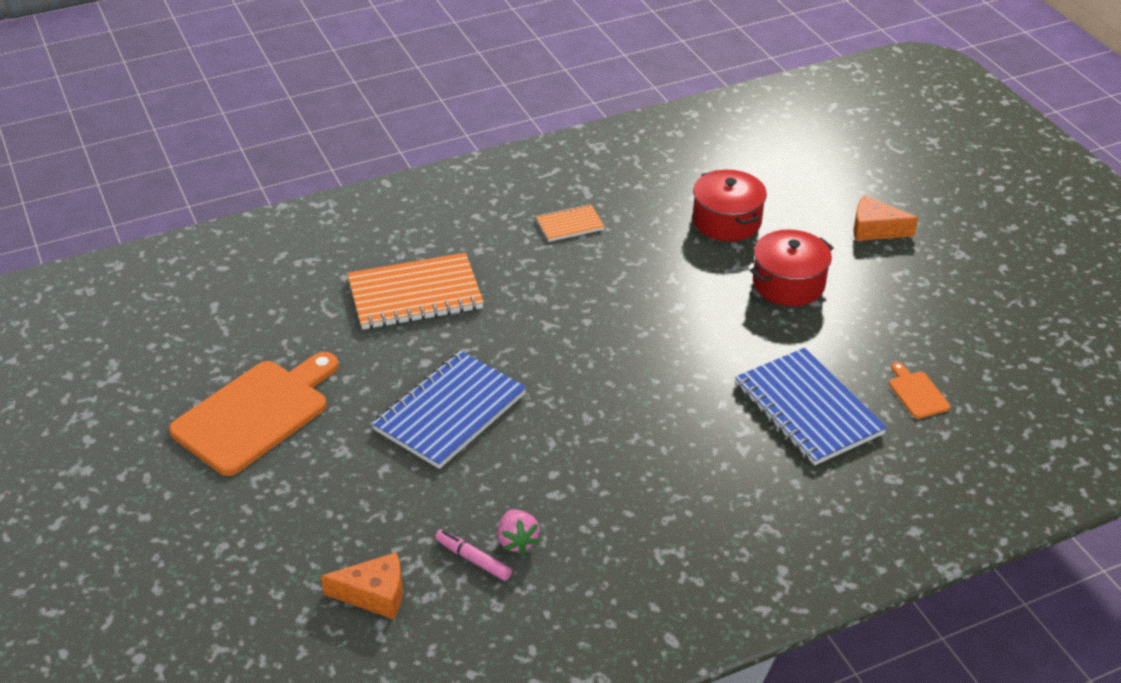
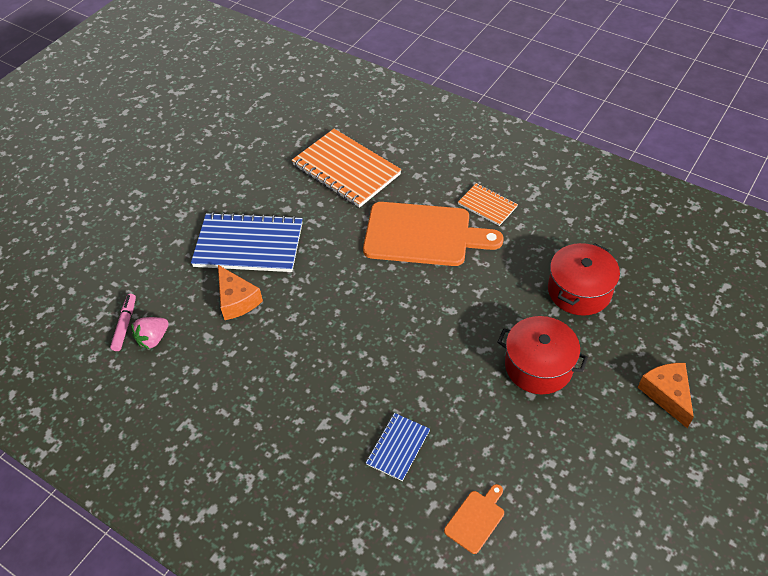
camera: 60 degrees right, 10 degrees up
orange cutting board [169,352,338,476] -> orange cutting board moved to [363,202,504,266]
orange cheese [321,552,403,619] -> orange cheese moved to [218,265,263,320]
blue notebook [735,348,887,465] -> blue notebook [366,413,430,481], size x0.51

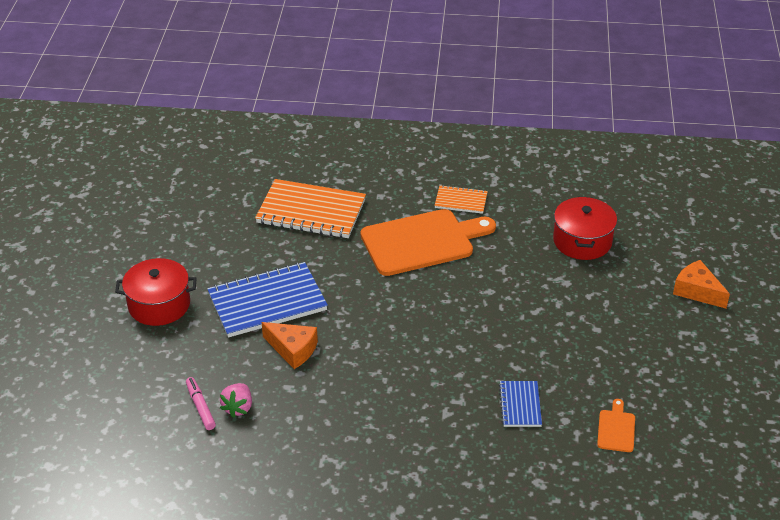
camera: 30 degrees left, 10 degrees down
red pot [497,316,588,394] -> red pot moved to [115,258,197,326]

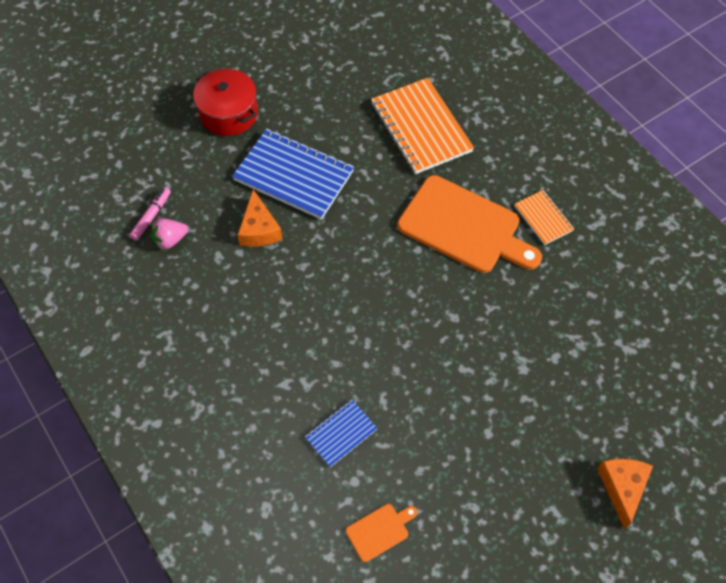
camera: 50 degrees right, 20 degrees up
red pot [553,197,617,260] -> none

